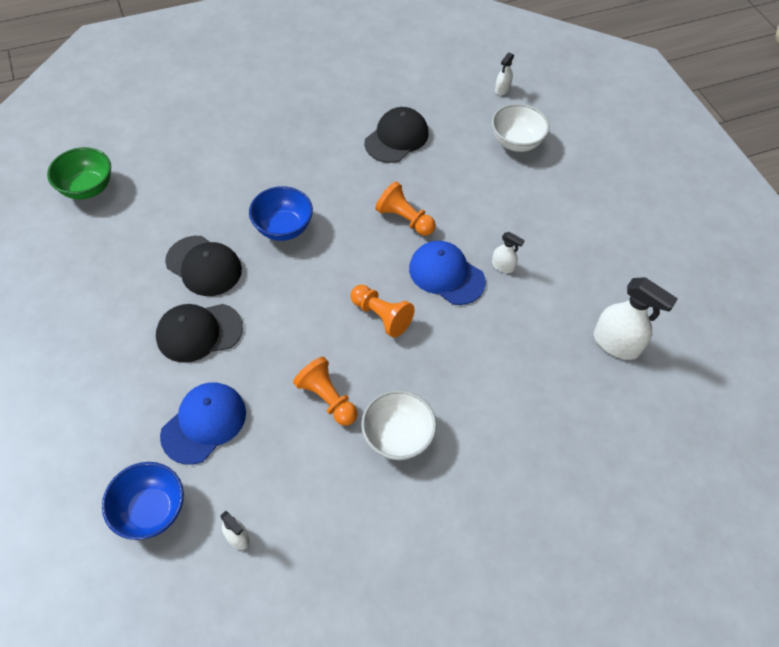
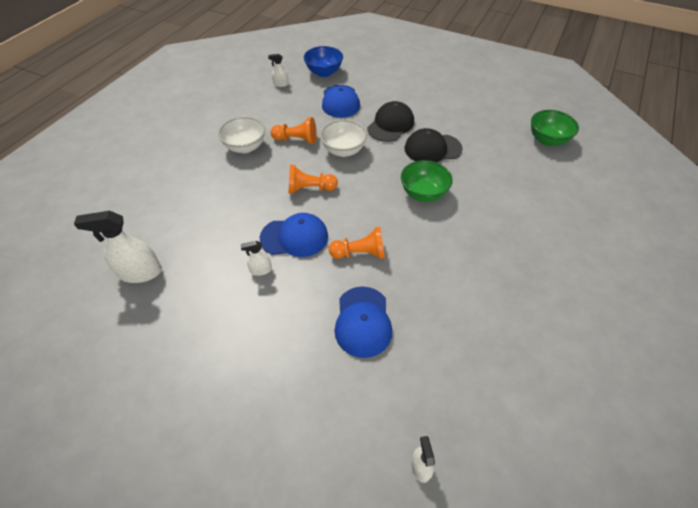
camera: 140 degrees right, 5 degrees down
blue bowl [249,186,313,241] -> green bowl [401,160,453,202]
black cap [364,107,428,163] -> none
white bowl [492,104,550,152] -> white bowl moved to [320,120,367,157]
none -> blue cap [335,286,392,358]

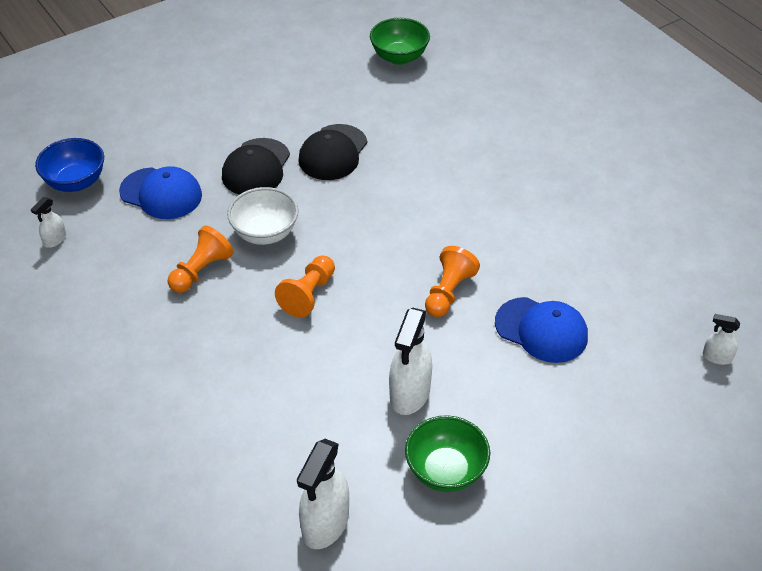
camera: 60 degrees left, 5 degrees down
white bowl [218,116,265,153] -> none
white spray bottle [241,241,272,276] -> white spray bottle [389,308,432,415], size x1.94
blue cap [260,213,328,257] -> none
black cap [367,101,414,142] -> black cap turned 135 degrees counterclockwise [222,138,290,195]
green bowl [401,160,453,202] -> green bowl moved to [405,415,490,492]

